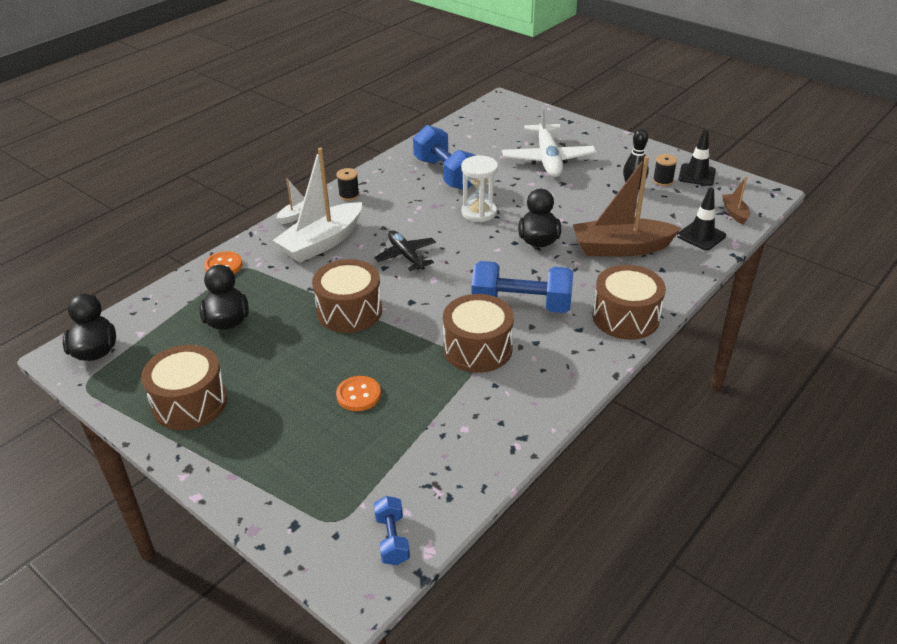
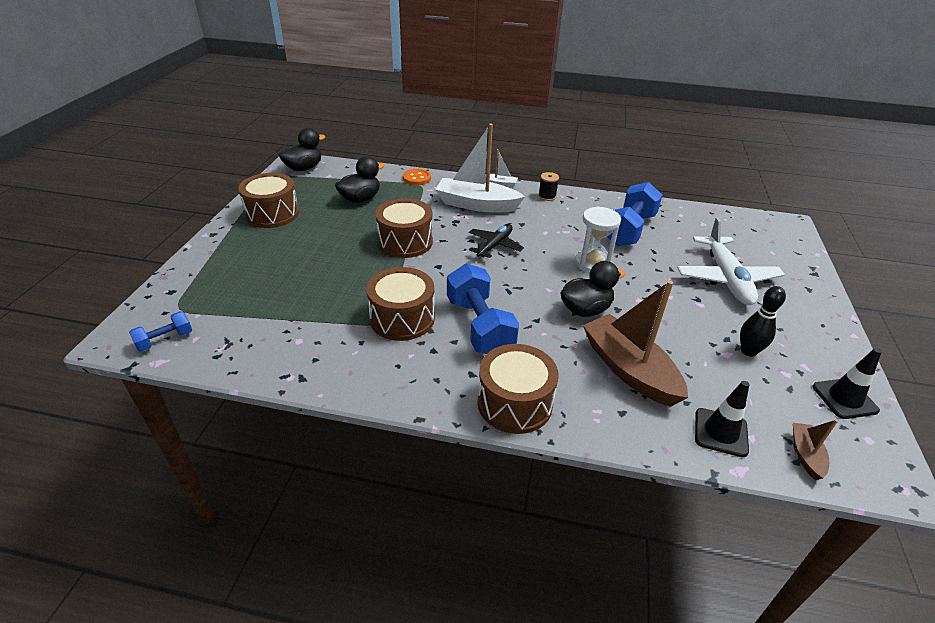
camera: 60 degrees right, 0 degrees up
orange button [336,376,381,411] -> none
white plane [502,106,596,177] -> white plane turned 60 degrees counterclockwise [677,217,785,305]
black spool [653,154,677,186] -> none
brown boat [722,176,750,224] -> brown boat turned 45 degrees counterclockwise [793,420,838,480]

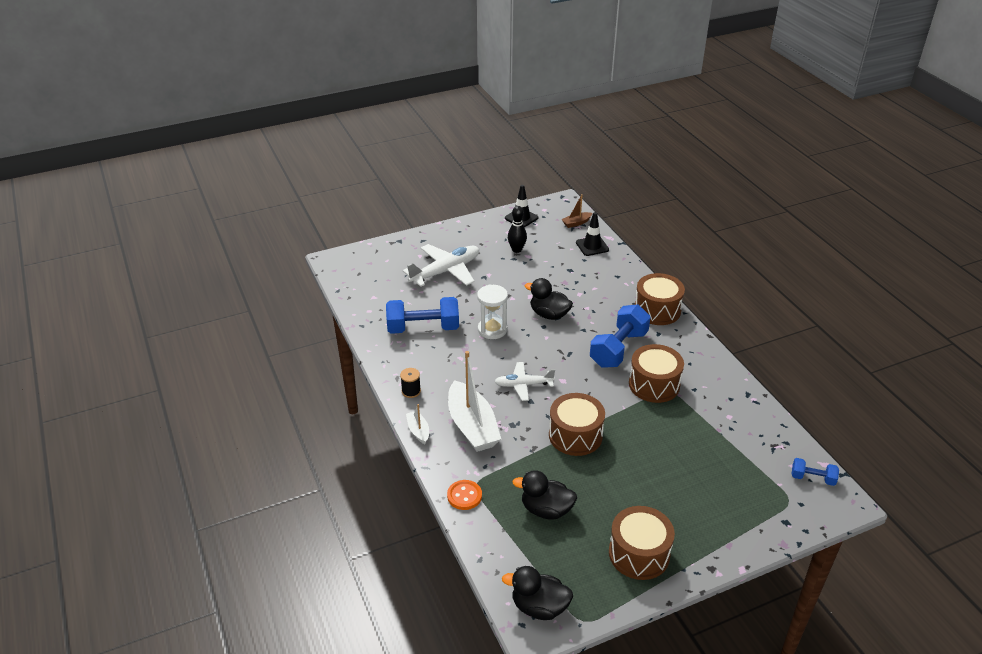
camera: 125 degrees left, 0 degrees up
black plane [469,224,524,258] -> white plane [494,362,555,401]
brown boat [583,280,688,407] -> none

